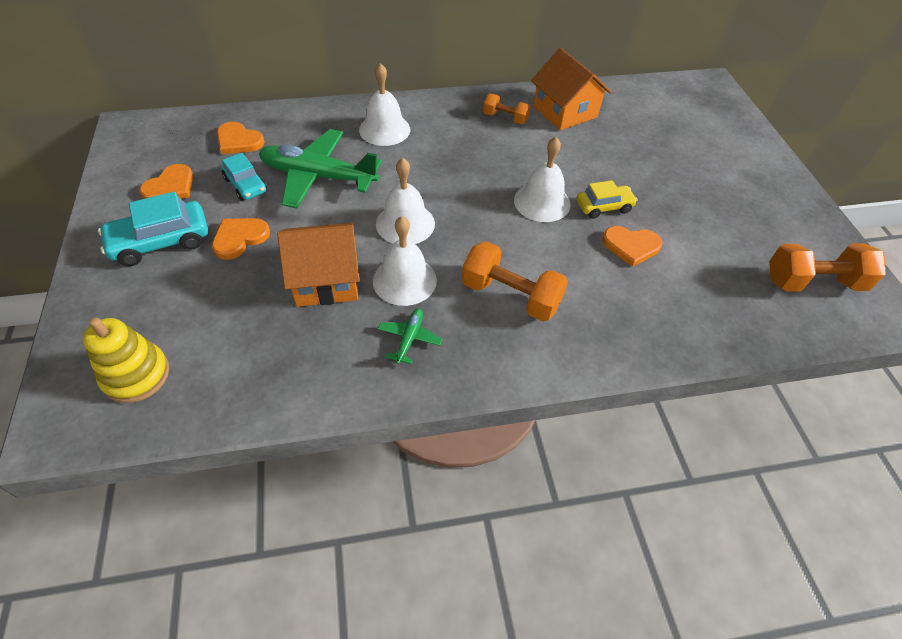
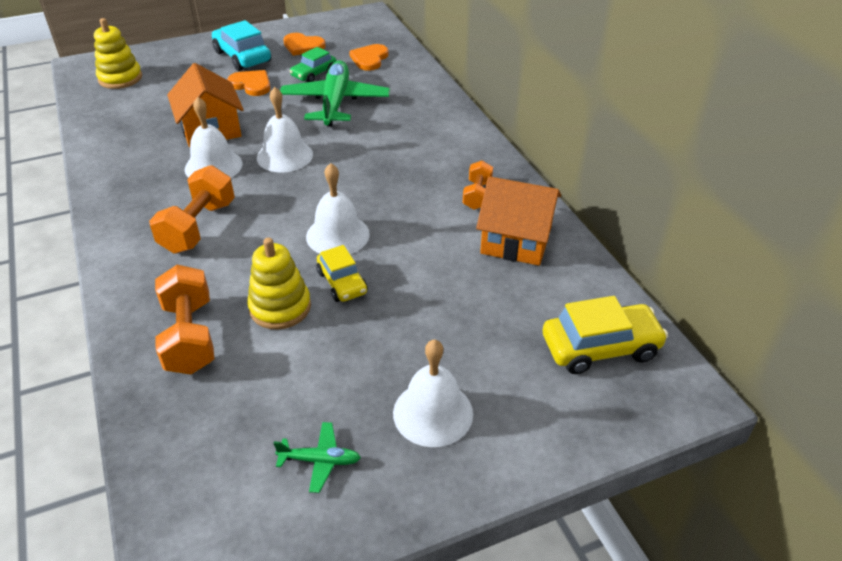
camera: 80 degrees right, 10 degrees down
turquoise car [221,153,267,201] -> green car [289,47,337,82]
white bell [359,63,410,146] -> white bell moved to [393,339,473,447]
green plane [378,308,443,364] -> green plane moved to [274,422,361,493]
orange house [531,48,611,130] -> orange house turned 60 degrees clockwise [476,176,561,266]
orange heart [602,226,663,267] -> yellow stacking toy [247,238,311,330]
orange dumbbell [769,244,886,292] -> orange dumbbell moved to [155,265,214,374]
none -> yellow car [543,296,668,374]

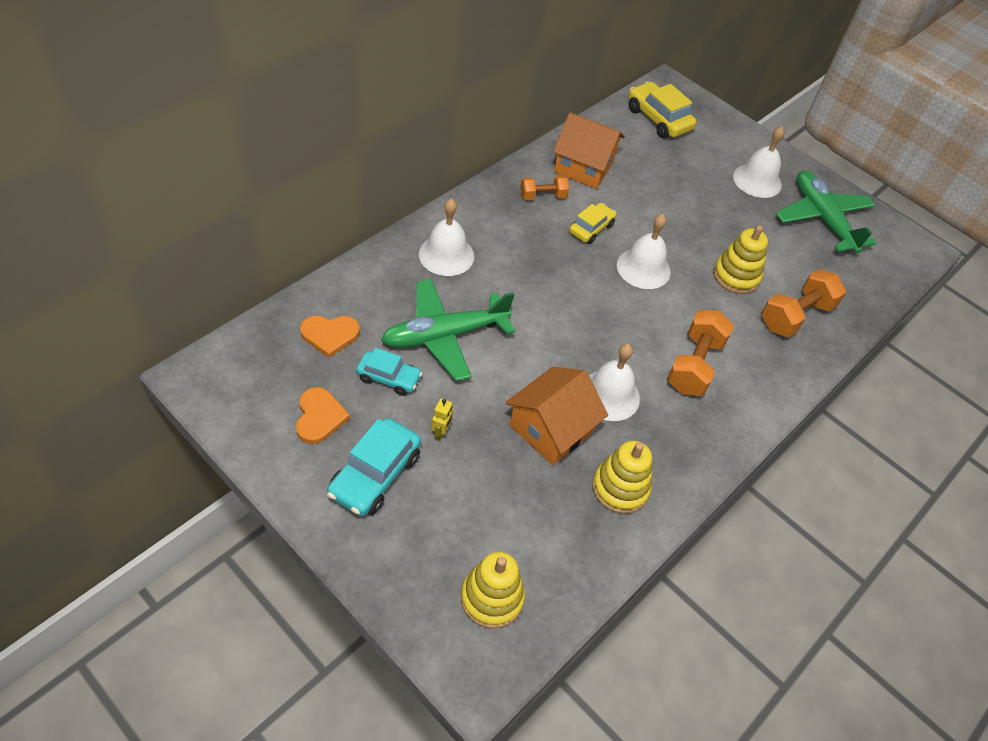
camera: 120 degrees left, 10 degrees up
orange dumbbell [149,165,235,254] -> orange dumbbell turned 60 degrees counterclockwise [667,310,734,396]
orange heart [227,70,271,96] -> yellow robot [431,398,453,440]
white bell [257,87,313,172] -> white bell moved to [419,198,474,276]
green plane [274,422,361,493] -> green plane [776,170,876,253], size x2.24
green car [289,47,337,82] -> turquoise car [356,348,422,396]
yellow car [316,245,368,302] -> yellow car moved to [569,203,616,244]
orange house [476,176,561,266] -> orange house turned 60 degrees counterclockwise [553,112,625,189]
none -> yellow stacking toy [592,441,652,514]

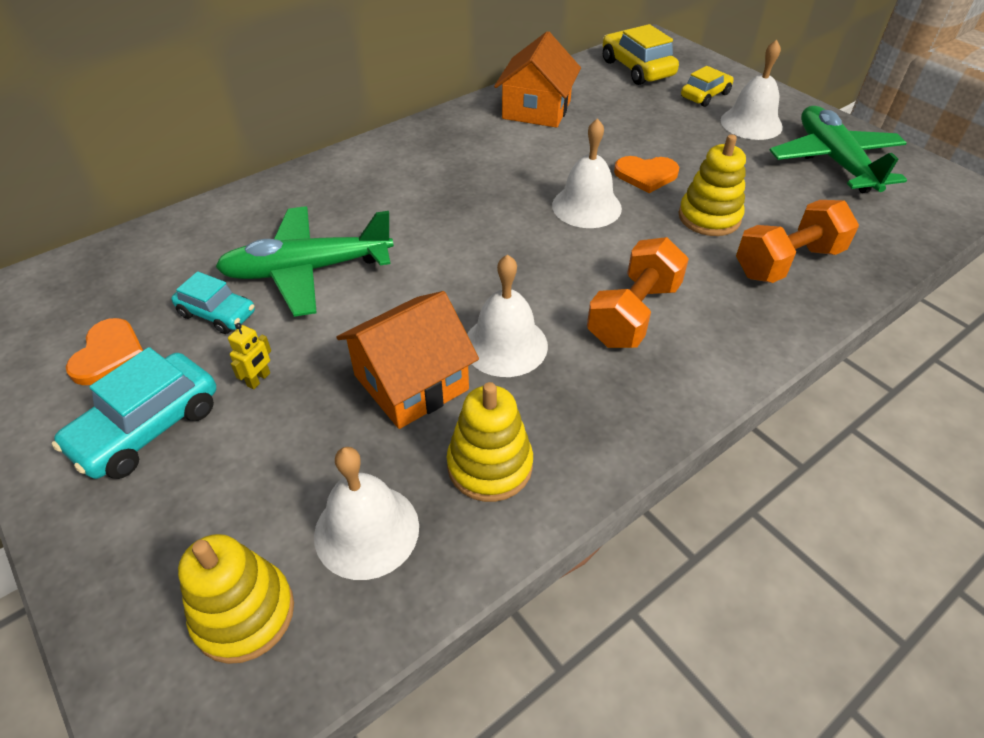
camera: 15 degrees right, 5 degrees down
orange heart [300,316,360,358] -> orange heart moved to [614,156,679,193]
white bell [419,198,474,276] -> white bell moved to [314,447,419,580]
orange dumbbell [520,176,569,200] -> none
orange house [553,112,625,189] -> orange house turned 75 degrees clockwise [494,31,581,128]
yellow car [569,203,616,244] -> yellow car moved to [681,66,734,107]

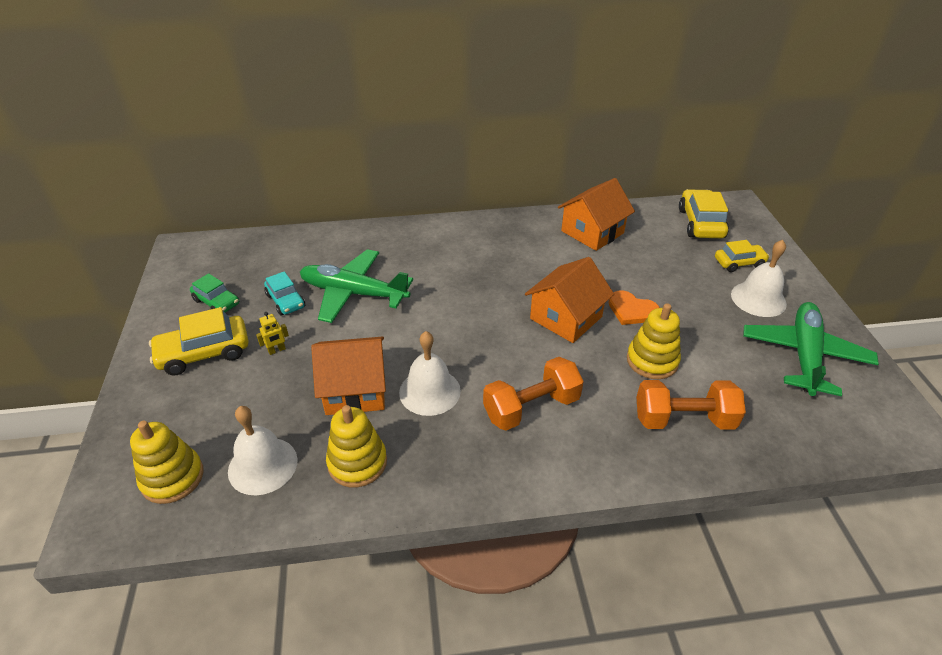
camera: 30 degrees right, 5 degrees down
turquoise car [52,347,216,479] -> yellow car [149,307,249,376]
orange heart [66,318,143,385] -> green car [190,273,239,313]
white bell [552,118,622,228] -> orange house [525,257,614,343]

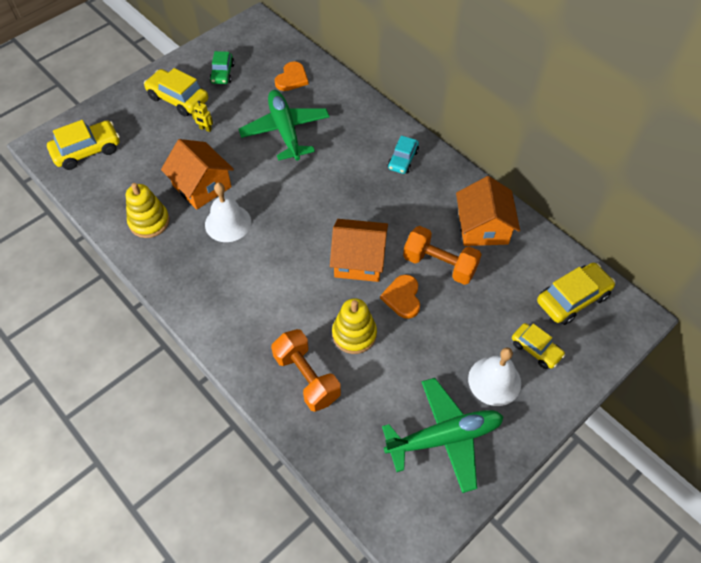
camera: 55 degrees right, 15 degrees up
yellow stacking toy [130,421,204,504] -> yellow car [47,120,120,170]
white bell [228,406,298,495] -> none
turquoise car [264,271,305,315] -> turquoise car moved to [388,136,419,174]
orange dumbbell [483,357,584,431] -> orange dumbbell moved to [403,226,482,285]
orange house [558,178,635,251] -> orange house turned 75 degrees clockwise [456,176,520,246]
none -> orange heart [275,61,309,91]

